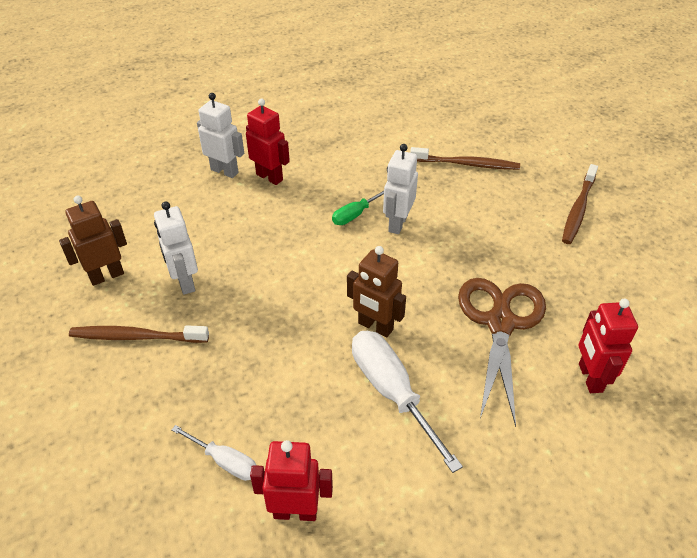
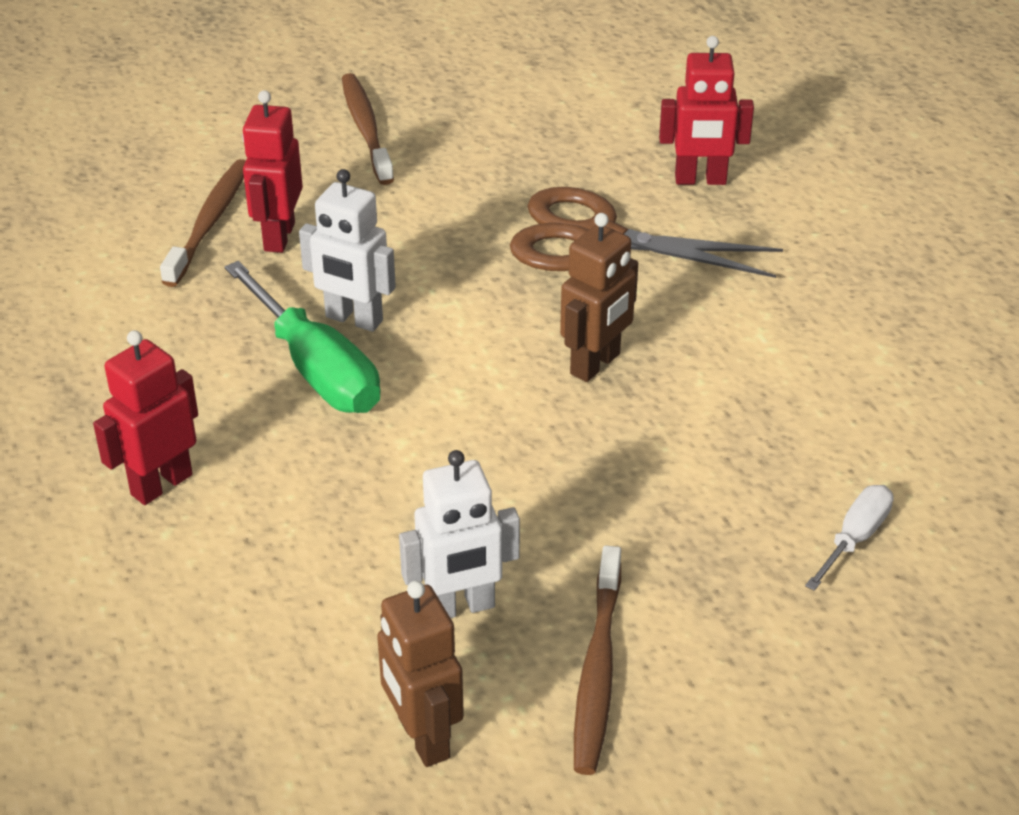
camera: 85 degrees left, 5 degrees down
white robot [197,93,244,178] -> none
red robot [250,440,333,521] -> red robot moved to [242,90,303,253]
green screwdriver [332,191,384,225] -> green screwdriver [225,261,381,413], size x1.83
white screwdriver [352,331,463,473] -> none
brown toothbrush [562,164,598,244] -> brown toothbrush turned 135 degrees counterclockwise [342,73,394,185]

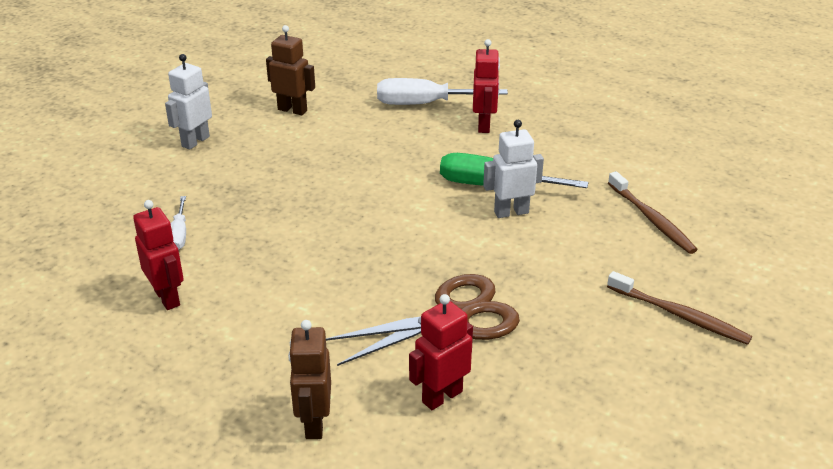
camera: 140 degrees right, 5 degrees down
red robot [242,90,303,253] -> red robot moved to [133,200,184,310]
white robot [399,450,520,618] -> white robot moved to [165,54,212,150]
brown robot [560,213,638,382] -> brown robot moved to [288,320,331,439]
brown toothbrush [574,545,621,775] -> none
none -> white screwdriver [377,78,508,105]

